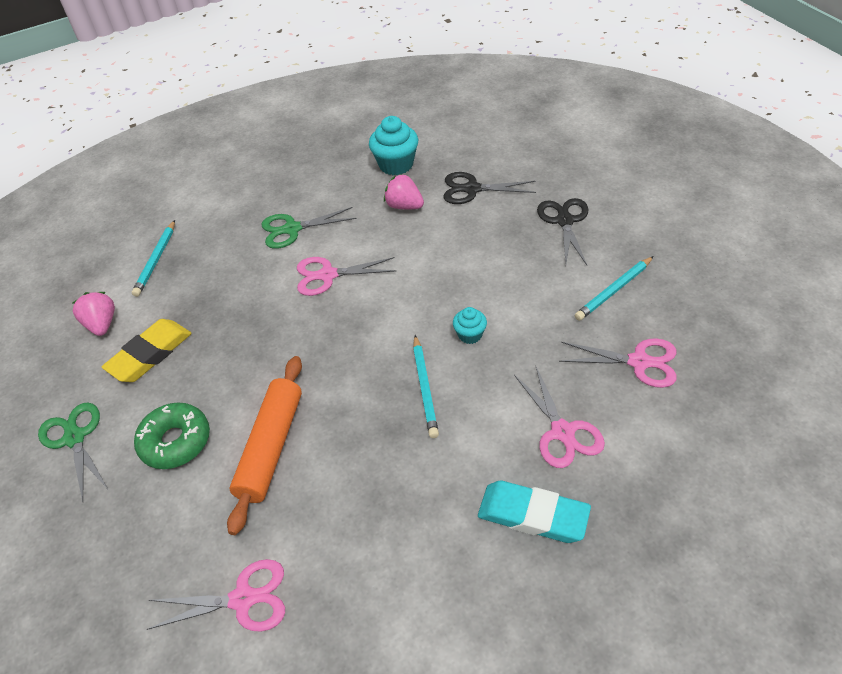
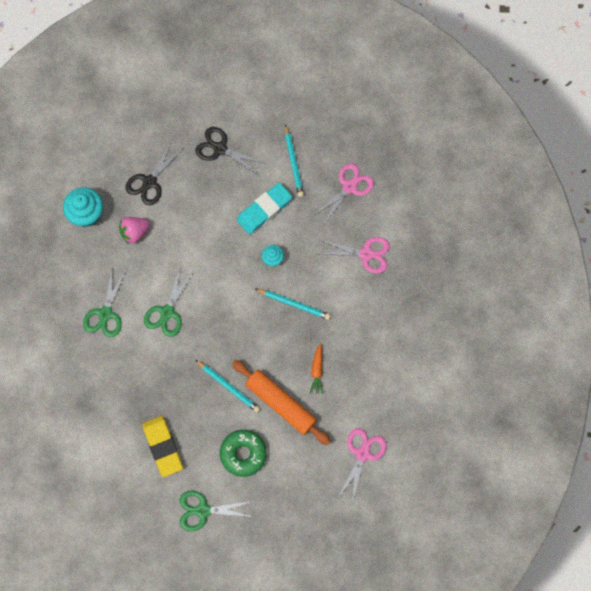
camera: 65 degrees left, 25 degrees up
pink strawberry [73,292,115,336] -> none
turquoise pencil [132,220,175,297] -> turquoise pencil moved to [195,360,260,413]
pink scissors [297,257,397,296] -> green scissors [144,266,193,337]
turquoise eraser [478,481,591,543] -> turquoise eraser moved to [237,183,292,235]
none -> orange carrot [310,344,323,394]

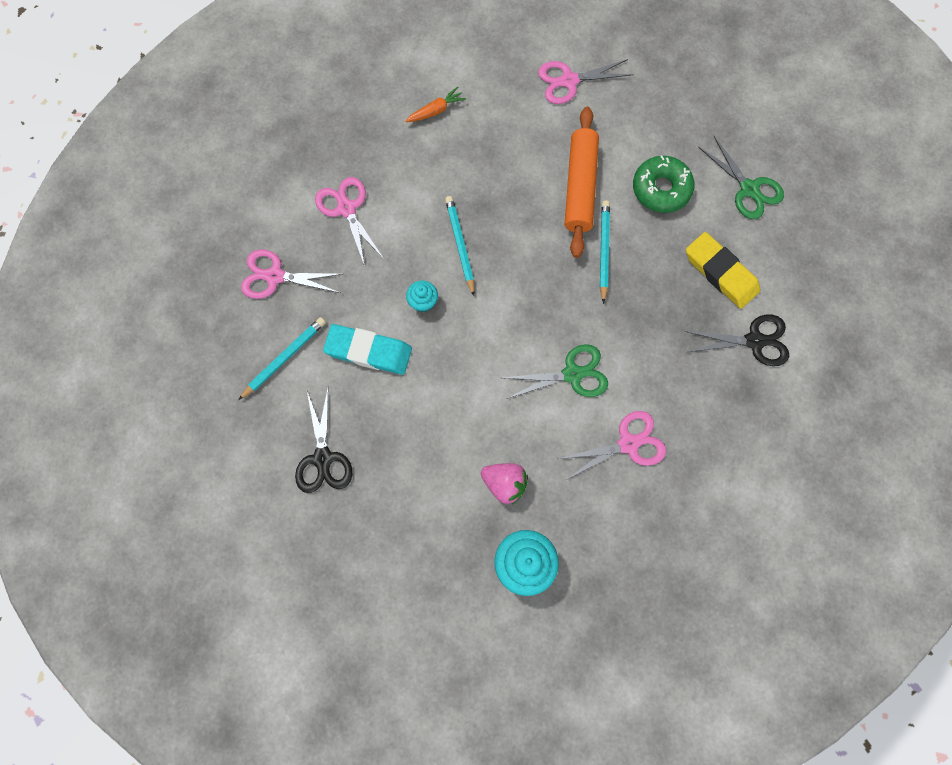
camera: 125 degrees left, 0 degrees up
green scissors [83,266,127,337] -> pink scissors [559,411,666,480]
black scissors [125,141,182,205] -> black scissors moved to [685,314,789,366]
yellow eraser [142,416,183,477] -> yellow eraser turned 75 degrees counterclockwise [686,232,760,309]
orange carrot [310,344,323,394] -> orange carrot moved to [405,86,466,122]

